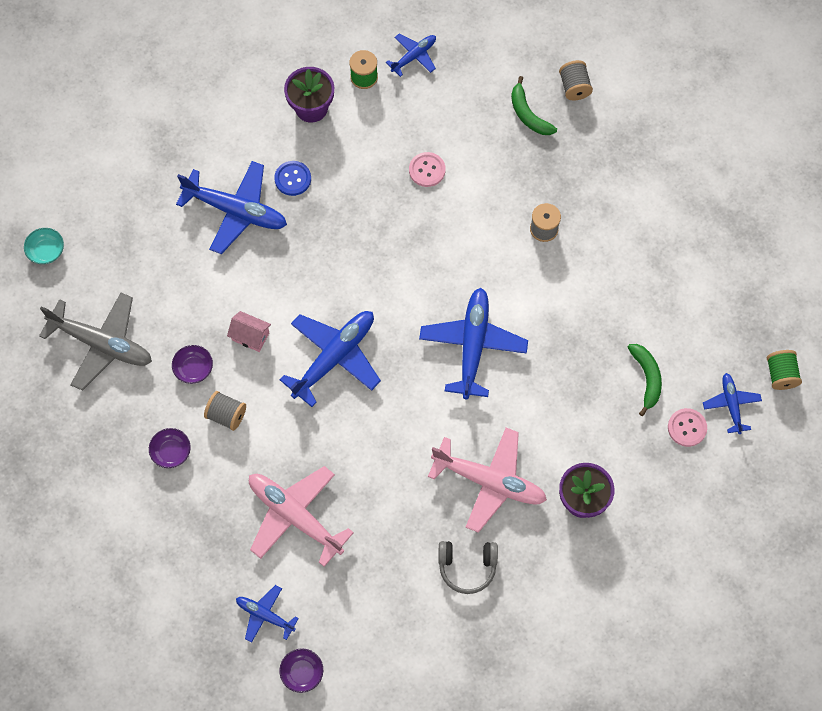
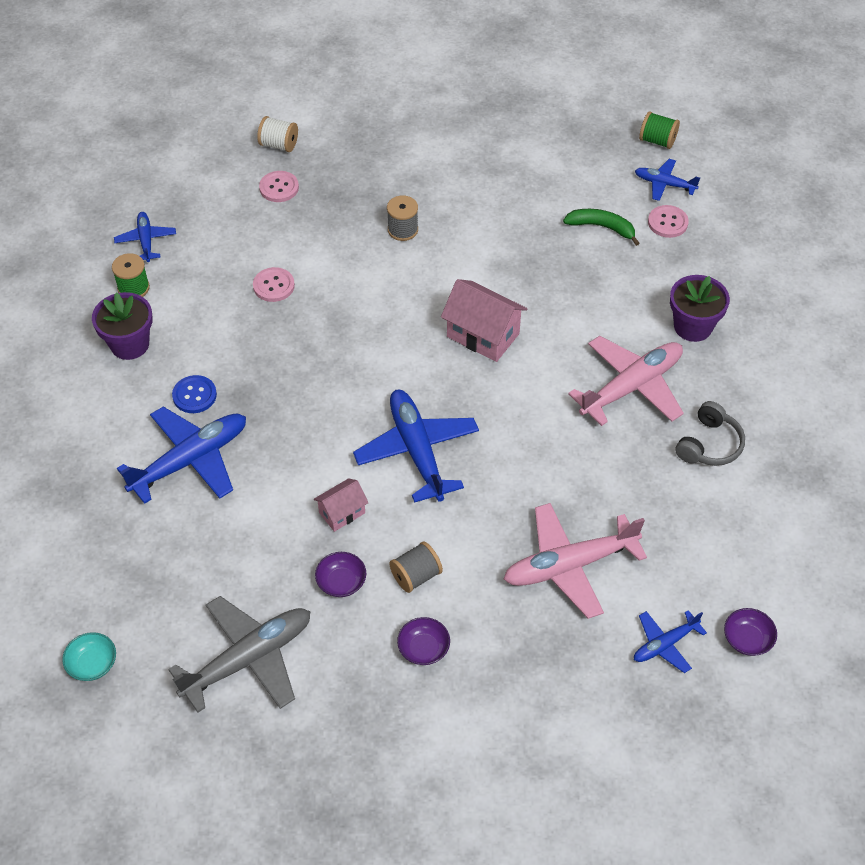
camera: 60 degrees left, 15 degrees down
blue plane [419,288,528,399] -> pink house [441,279,527,362]
green banana [511,76,557,135] -> pink button [259,171,299,202]
grey spool [559,60,593,100] -> white spool [257,116,298,152]

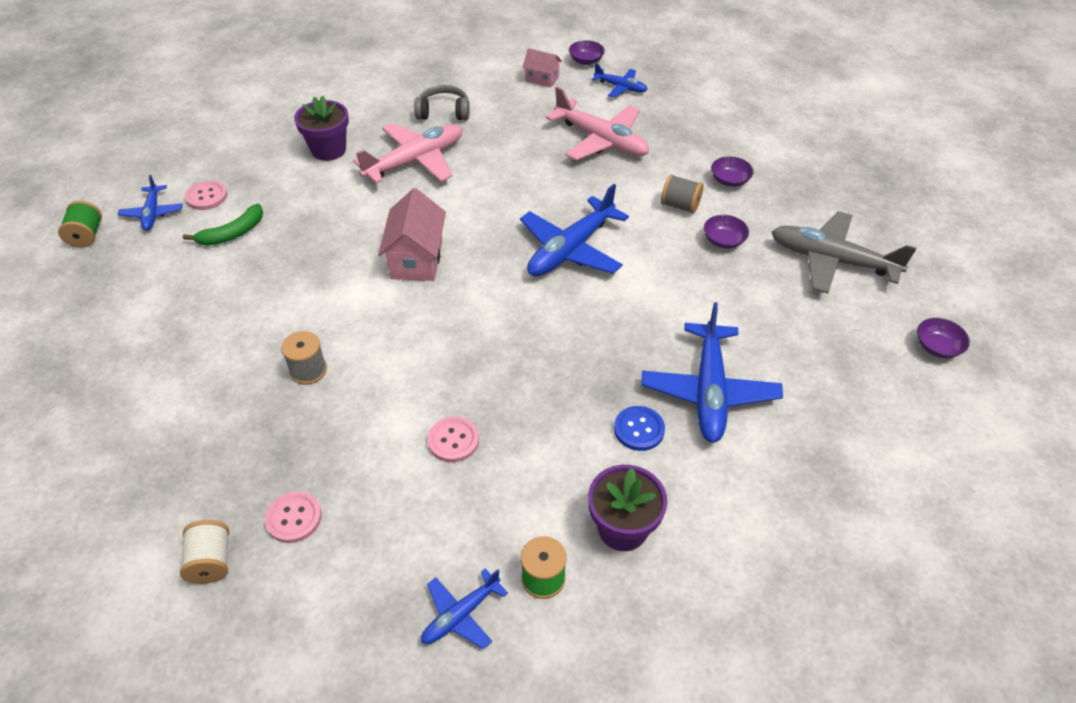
camera: 120 degrees left, 5 degrees down
turquoise bowl [62,632,116,681] -> purple bowl [917,318,970,358]
blue plane [117,407,246,504] -> blue plane turned 105 degrees counterclockwise [641,302,783,443]
pink house [314,478,369,532] -> pink house moved to [522,48,562,87]
green banana [563,209,640,246] -> green banana turned 120 degrees counterclockwise [183,204,263,246]
pink plane [568,336,684,426] -> pink plane turned 120 degrees clockwise [353,123,462,184]

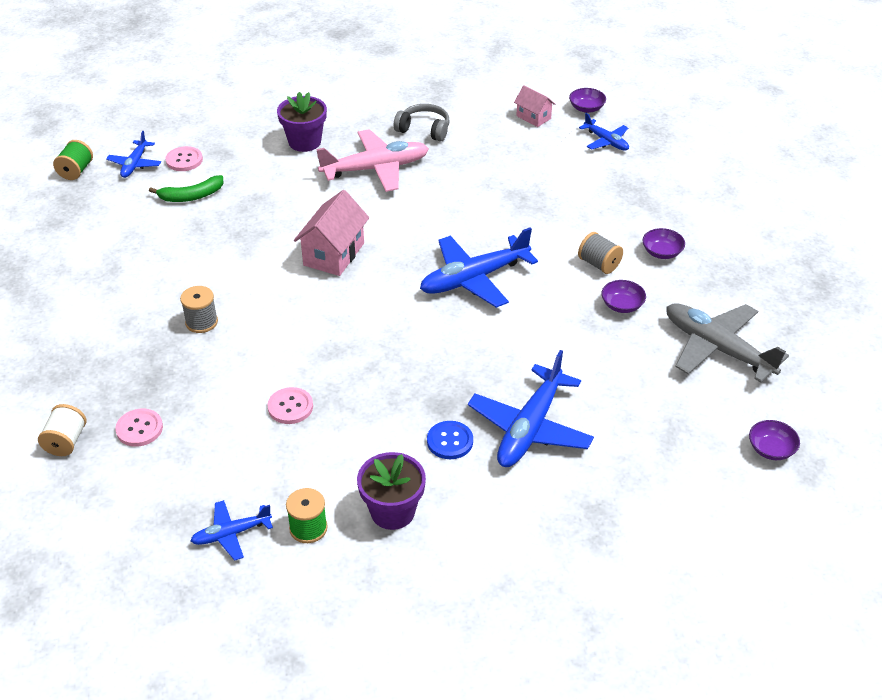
camera: 20 degrees right, 5 degrees down
pink plane [546,87,649,160] -> none

